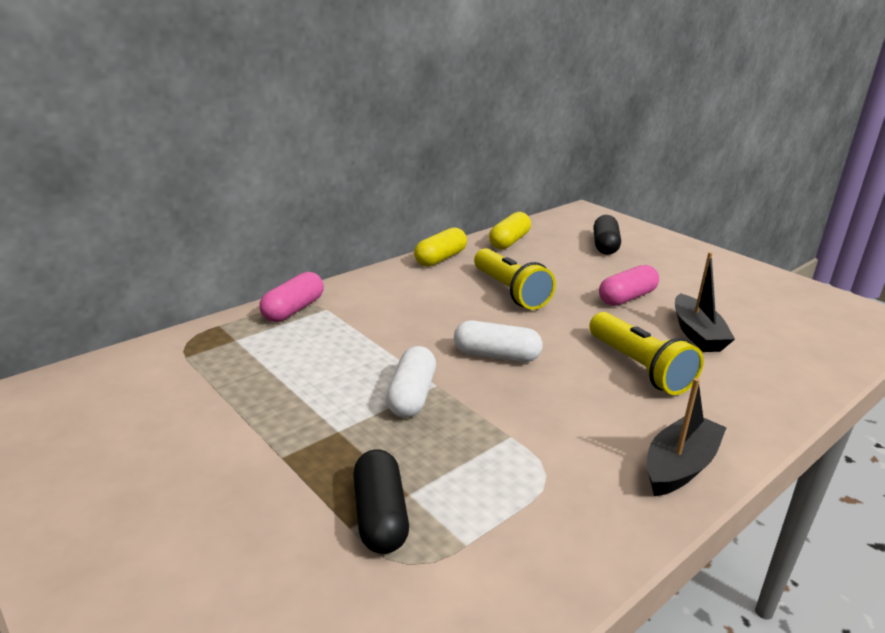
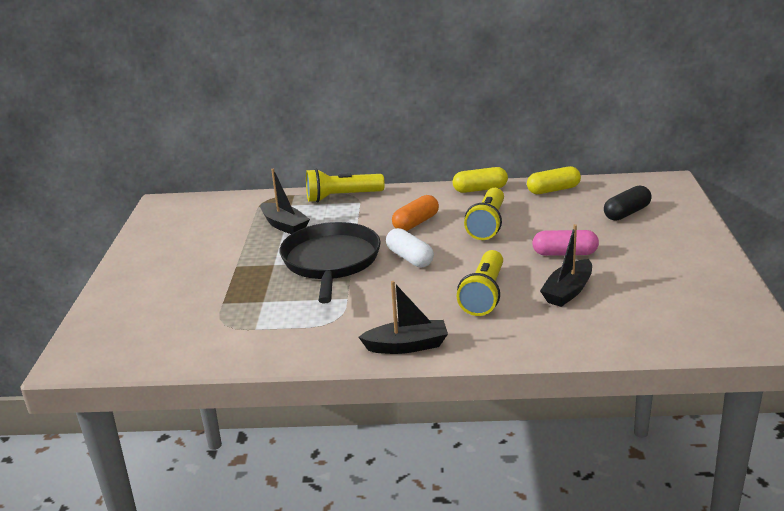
camera: 45 degrees right, 0 degrees up
pink capsule [259,272,324,322] -> yellow flashlight [306,169,385,203]
black capsule [353,449,409,554] -> none
white capsule [386,346,436,418] -> black pan [280,222,381,303]
none -> black boat [260,169,310,234]
none -> orange capsule [392,195,439,231]

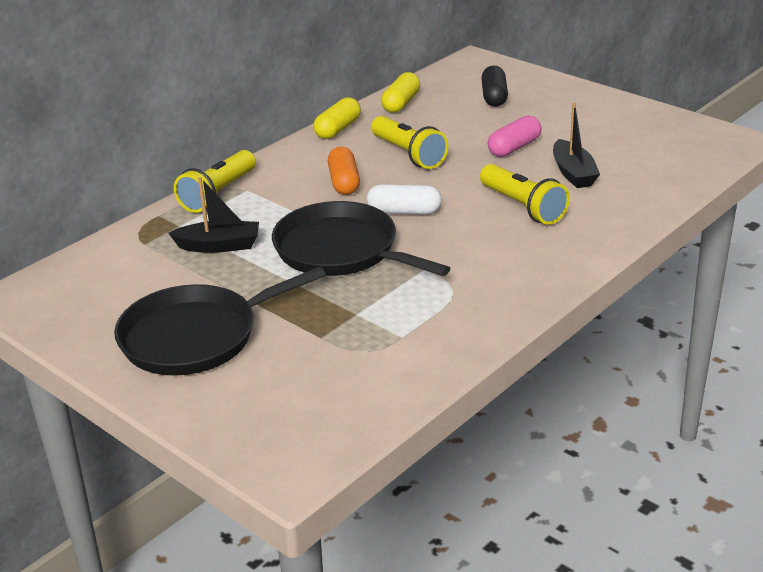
camera: 50 degrees left, 5 degrees up
black boat [359,281,448,354] -> none
none -> black pan [114,267,326,376]

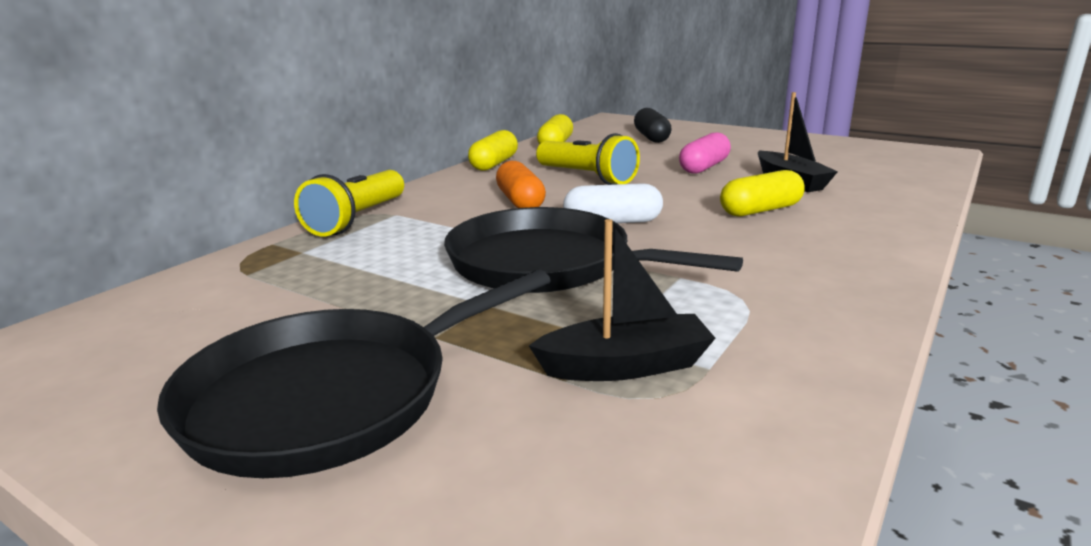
camera: 10 degrees left, 10 degrees down
black boat [168,177,259,253] -> black boat moved to [529,219,716,381]
yellow flashlight [480,164,570,225] -> yellow capsule [720,170,805,216]

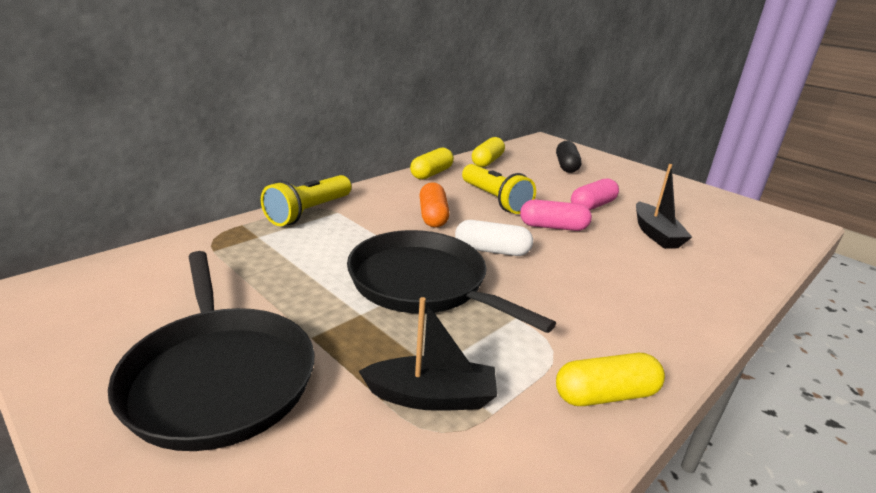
camera: 10 degrees right, 5 degrees up
black pan [157,270,551,478] -> black pan turned 90 degrees counterclockwise [108,251,314,451]
yellow capsule [720,170,805,216] -> yellow capsule moved to [556,353,665,406]
none -> pink capsule [520,200,592,231]

